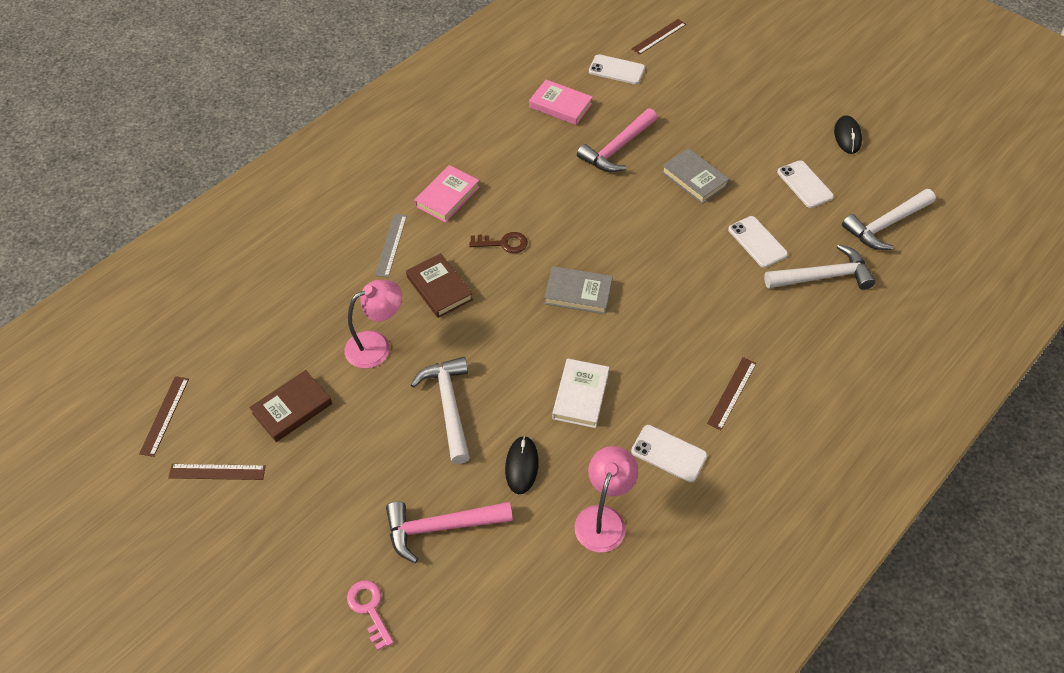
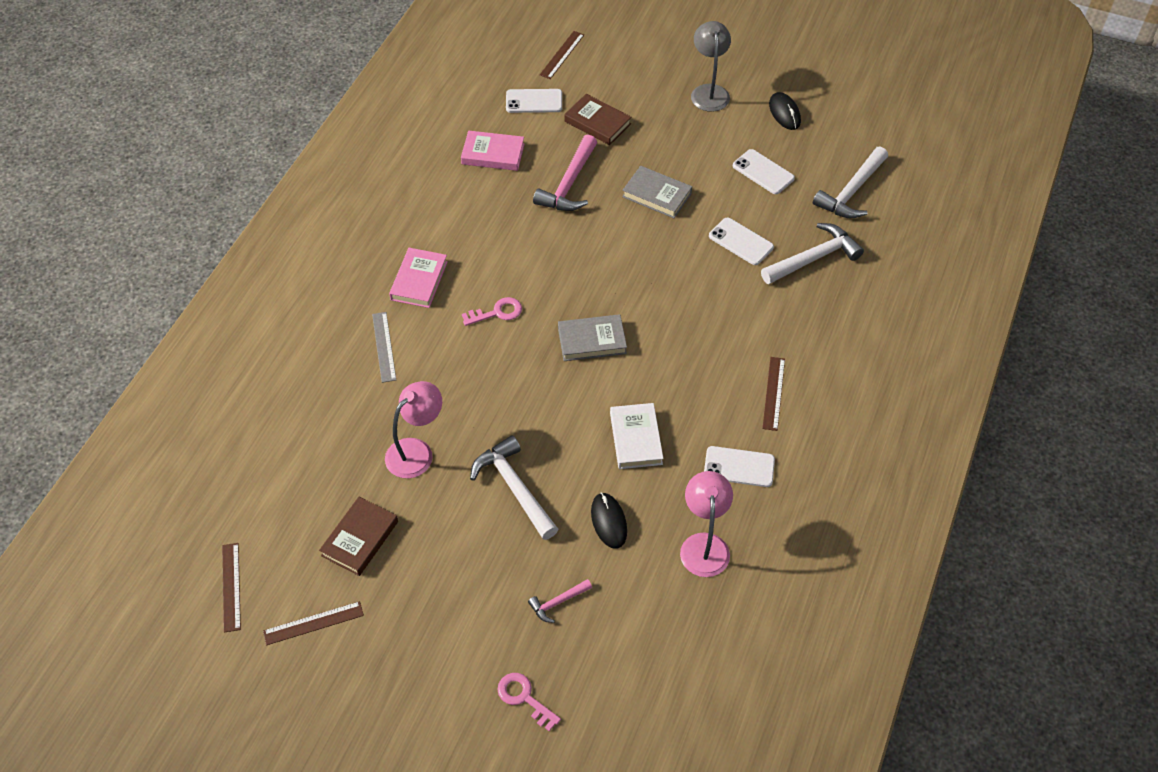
camera: 20 degrees left, 0 degrees up
pink hammer [386,501,513,563] -> pink hammer [528,579,592,623], size x0.52
brown book [406,253,473,318] -> brown book moved to [564,94,631,145]
brown key [469,232,528,253] -> pink key [462,297,522,326]
none -> grey lamp [691,21,731,112]

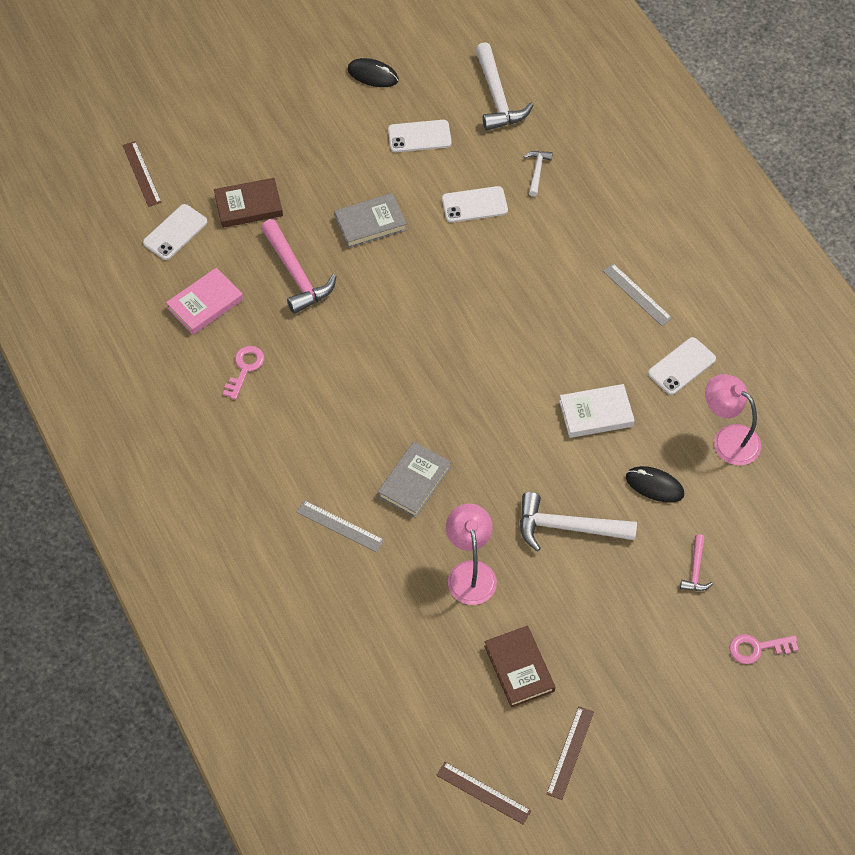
camera: 50 degrees left, 5 degrees up
pink book [389,248,448,308] -> none
pink key [462,297,522,326] -> pink key moved to [223,346,264,400]
grey book [558,314,627,361] -> grey book moved to [378,442,451,518]
white book [610,403,664,469] -> white book turned 45 degrees counterclockwise [559,384,635,438]
grey lamp [691,21,731,112] -> none
white hammer [761,223,864,284] -> white hammer [524,151,553,197], size x0.52
brown ruler [762,357,785,431] -> grey ruler [603,263,672,326]

